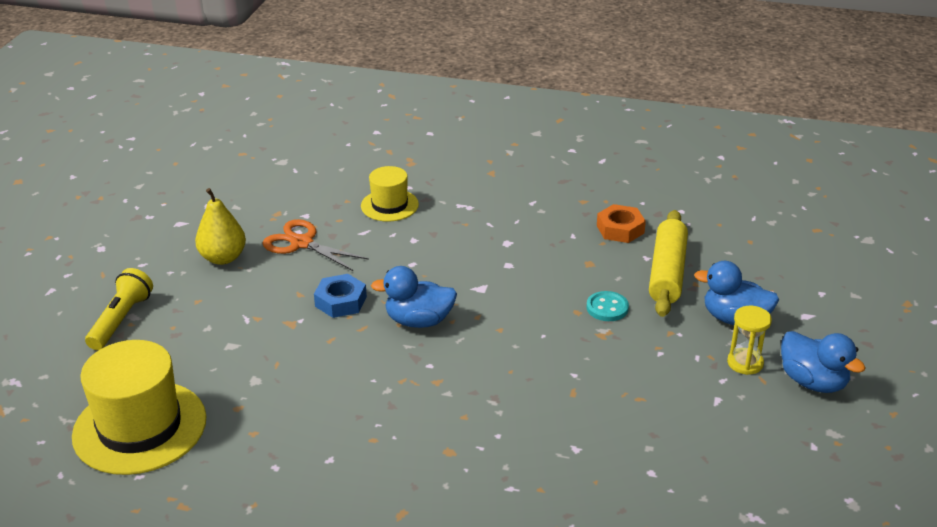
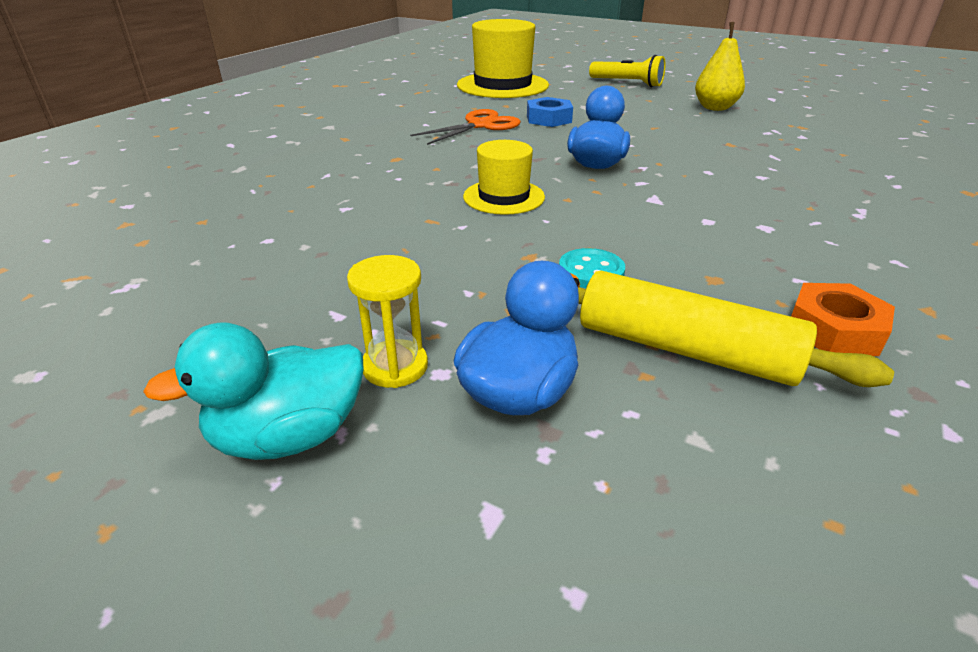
camera: 105 degrees right, 0 degrees up
orange scissors [262,219,369,271] -> orange scissors moved to [410,109,521,145]
blue nut [314,274,367,318] -> blue nut moved to [527,97,573,127]
yellow hat [361,166,419,222] -> yellow hat moved to [463,140,545,215]
blue duck [781,331,865,393] -> turquoise duck [143,322,364,460]

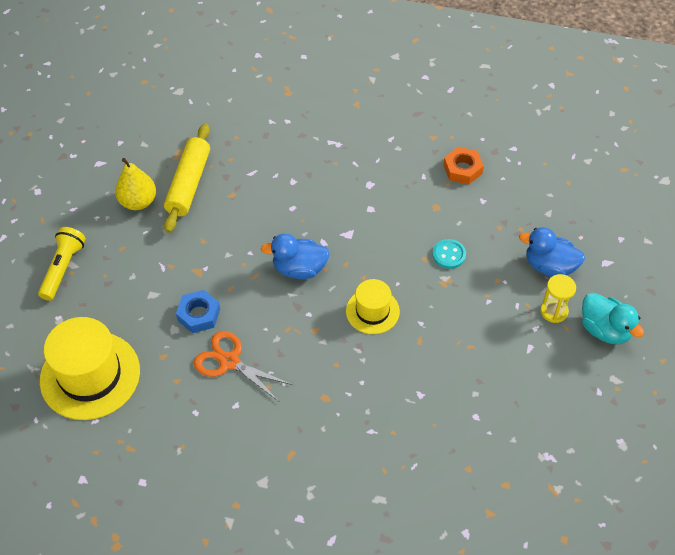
camera: 105 degrees left, 20 degrees up
yellow rolling pin [578,270,894,387] -> yellow rolling pin moved to [164,124,210,233]

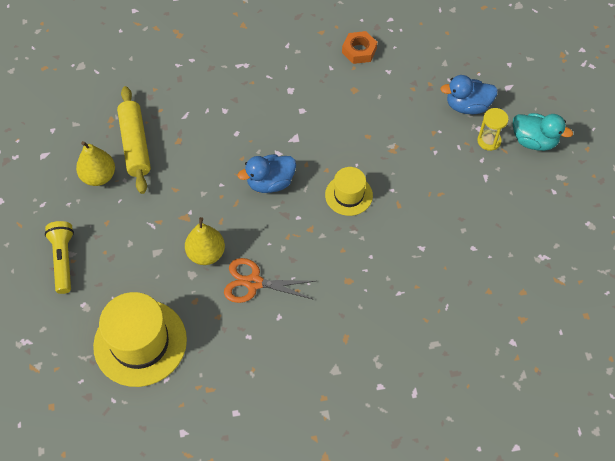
camera: 25 degrees left, 5 degrees up
blue nut [176,290,220,333] -> yellow pear [185,217,225,265]
turquoise button [432,239,466,269] -> none

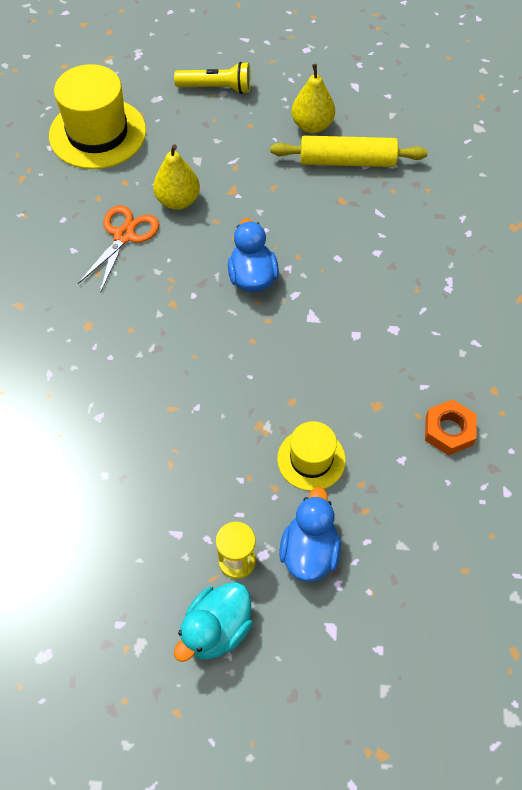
camera: 105 degrees right, 0 degrees up
yellow hat [325,167,373,216] -> yellow hat moved to [277,421,346,491]

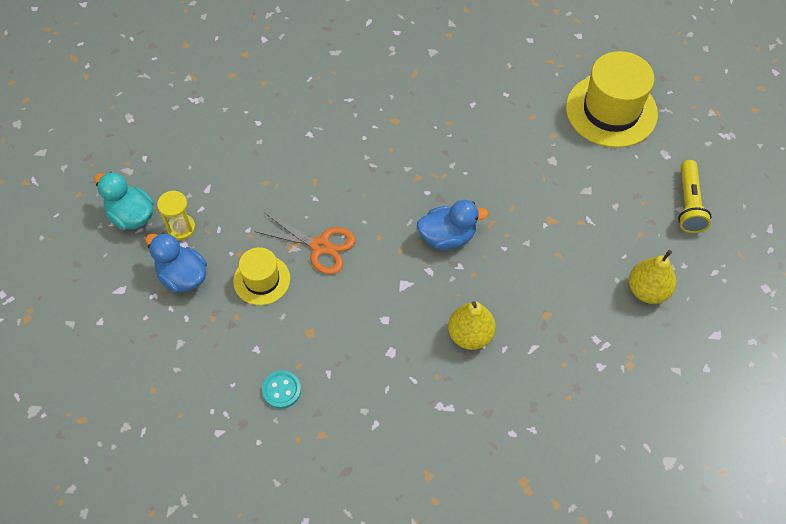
camera: 90 degrees right, 0 degrees up
orange scissors [78,205,159,293] -> orange scissors moved to [254,213,356,274]
yellow pear [153,144,200,210] -> yellow pear moved to [448,301,496,350]
yellow rolling pin [270,135,428,167] -> none
blue duck [279,487,341,582] -> blue duck turned 150 degrees counterclockwise [146,233,207,293]
orange nut [425,399,476,456] -> turquoise button [262,370,301,409]

